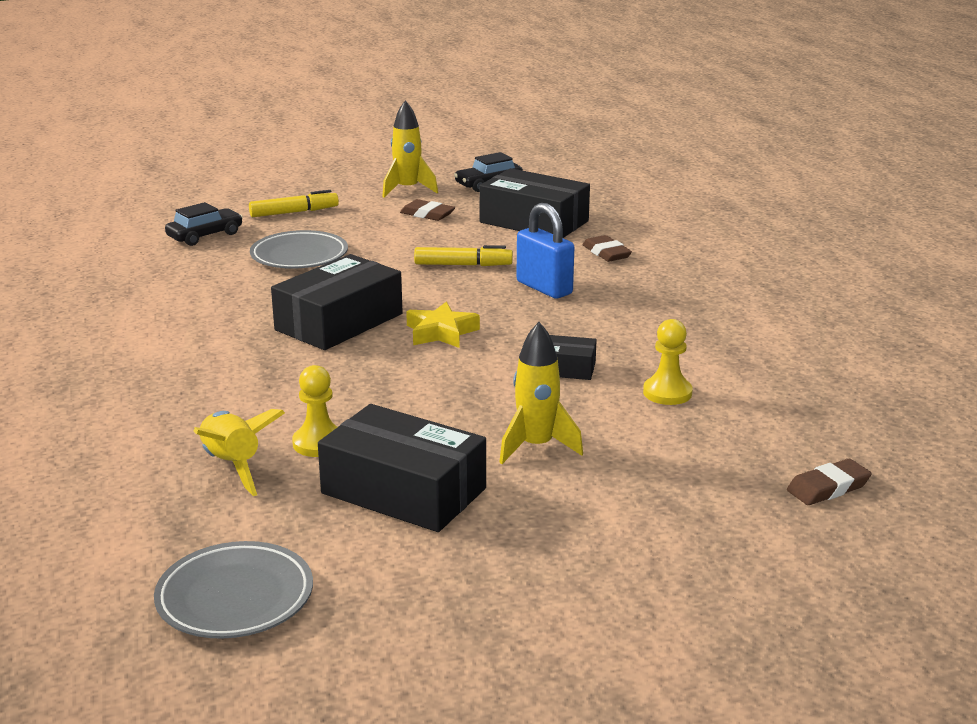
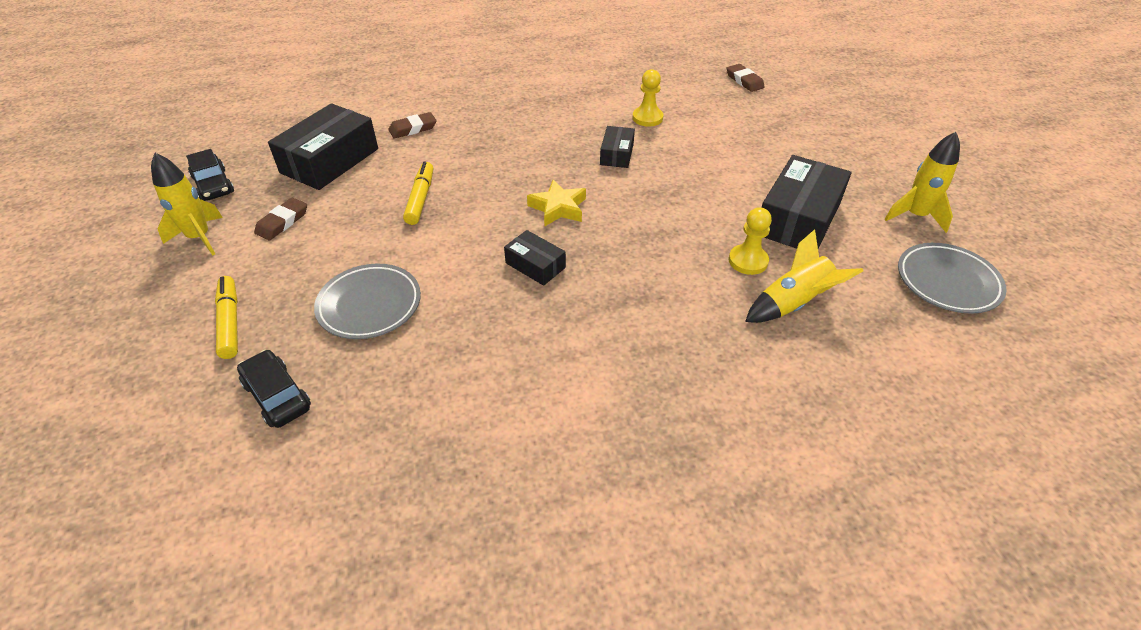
camera: 90 degrees left, 20 degrees up
black box [271,254,403,350] -> black box [504,230,566,286], size x0.52
yellow rocket [499,322,583,464] -> yellow rocket moved to [884,132,960,233]
blue padlock [517,203,574,298] -> none

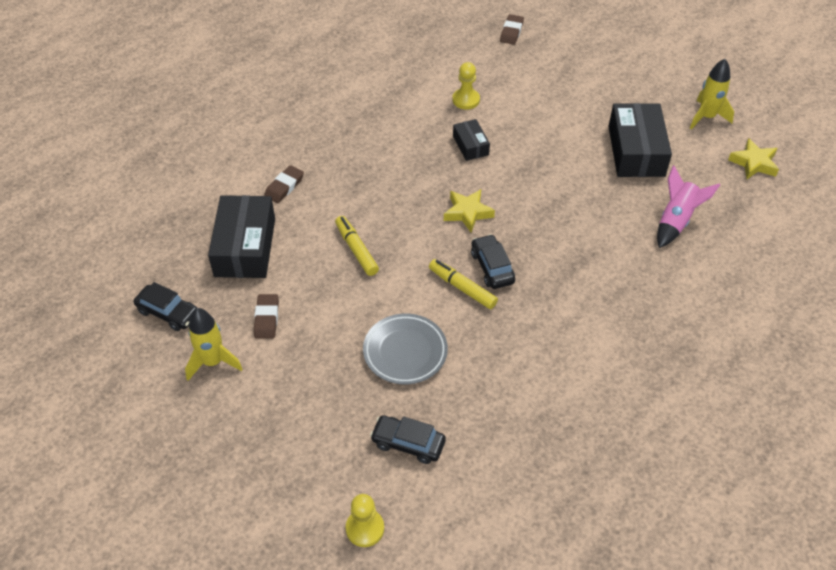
camera: 30 degrees left, 5 degrees up
yellow marker [215,276,238,359] -> yellow marker moved to [429,259,498,309]
black box [504,230,566,286] -> black car [471,234,515,289]
brown eraser [727,64,765,92] -> brown eraser turned 75 degrees clockwise [500,14,524,45]
yellow pawn [729,207,772,275] -> yellow pawn moved to [346,494,384,547]
yellow rocket [745,229,863,323] -> pink rocket [657,165,720,248]
grey plate [898,243,1007,314] -> yellow star [728,138,779,179]

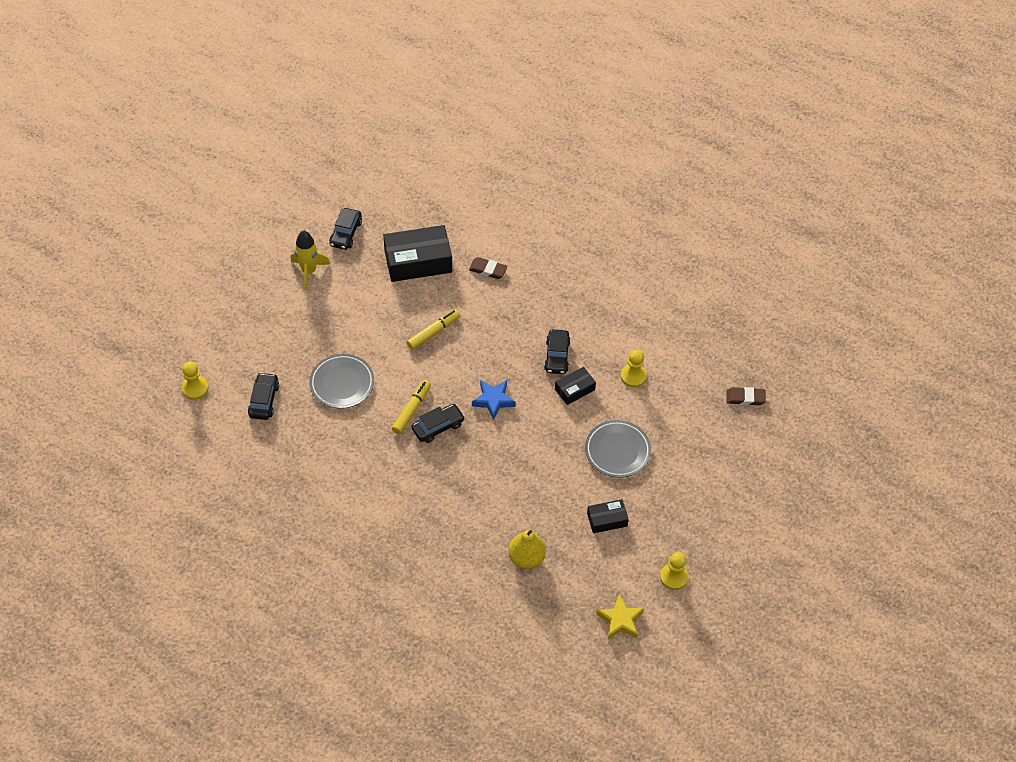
camera: 75 degrees right, 5 degrees up
brown eraser [254,294,279,338] -> none
yellow star [444,189,495,232] -> blue star [472,380,516,420]
black box [608,103,672,177] -> black box [587,499,629,533], size x0.52
pink rocket [657,165,720,248] -> yellow pear [508,530,546,569]
yellow rocket [690,59,734,130] -> yellow pawn [660,552,688,590]
none -> black car [544,329,571,374]
none -> grey plate [585,420,651,478]

